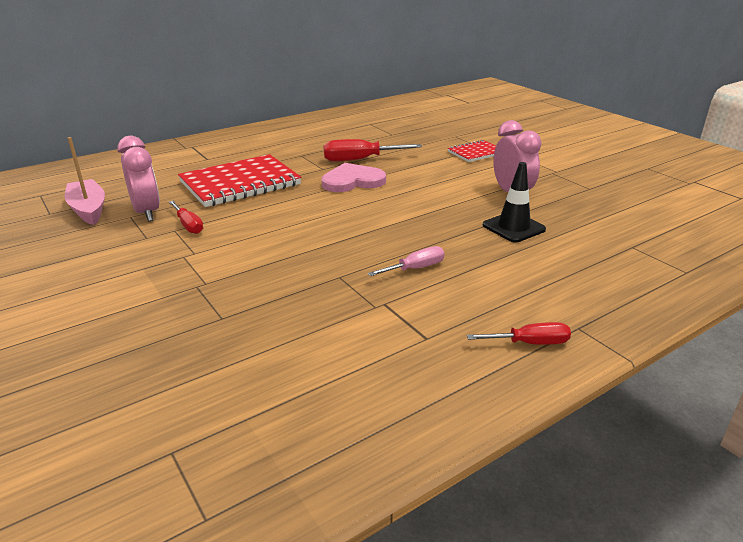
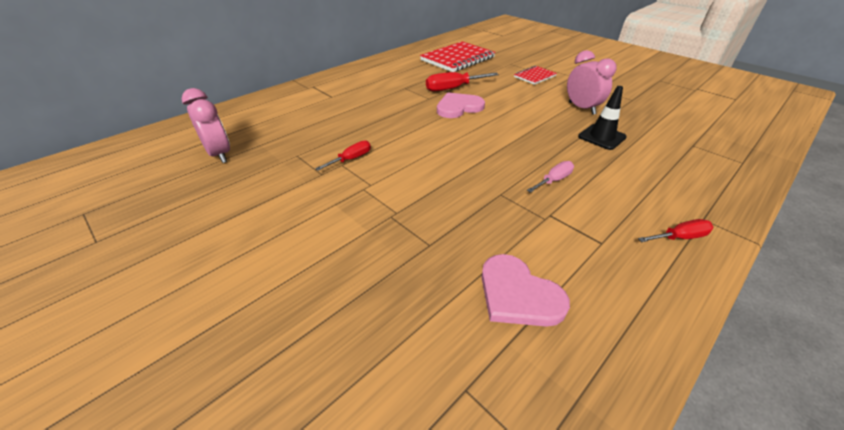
camera: 10 degrees left, 10 degrees up
pink boat [65,137,105,225] -> none
pink clock [117,136,160,222] -> pink clock moved to [182,88,230,163]
red screwdriver [169,201,203,234] -> red screwdriver turned 90 degrees counterclockwise [315,140,371,171]
red notebook [178,154,301,207] -> red notebook moved to [420,42,495,72]
none -> pink heart [481,254,570,327]

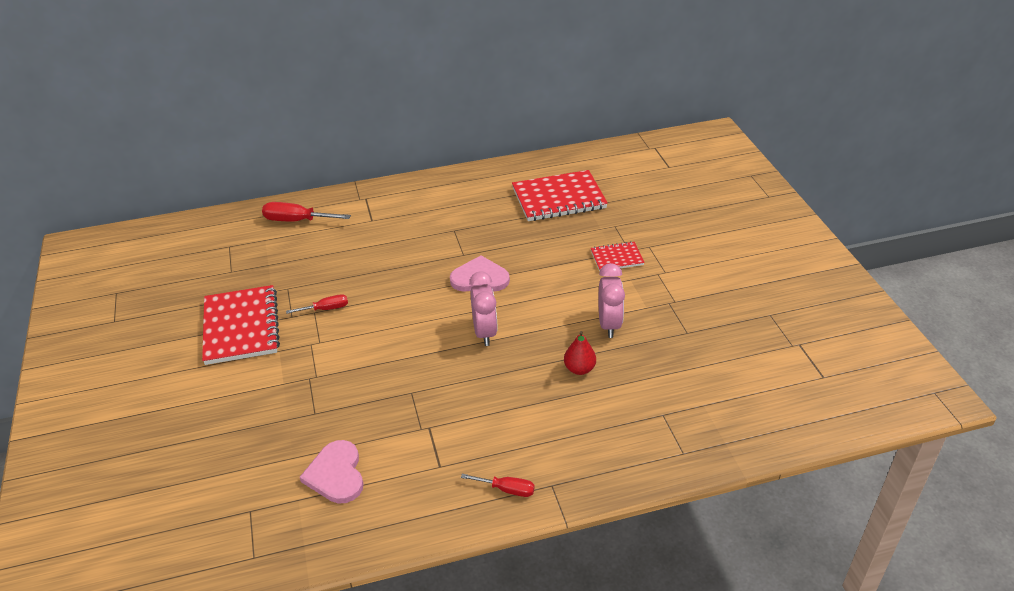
camera: 30 degrees right, 0 degrees up
pink clock [182,88,230,163] -> pink clock moved to [469,271,498,346]
red screwdriver [426,72,499,92] -> red screwdriver moved to [262,202,351,222]
pink screwdriver [527,161,574,193] -> none
black traffic cone [578,86,627,150] -> red pear [564,331,596,375]
none -> red notebook [202,285,280,365]

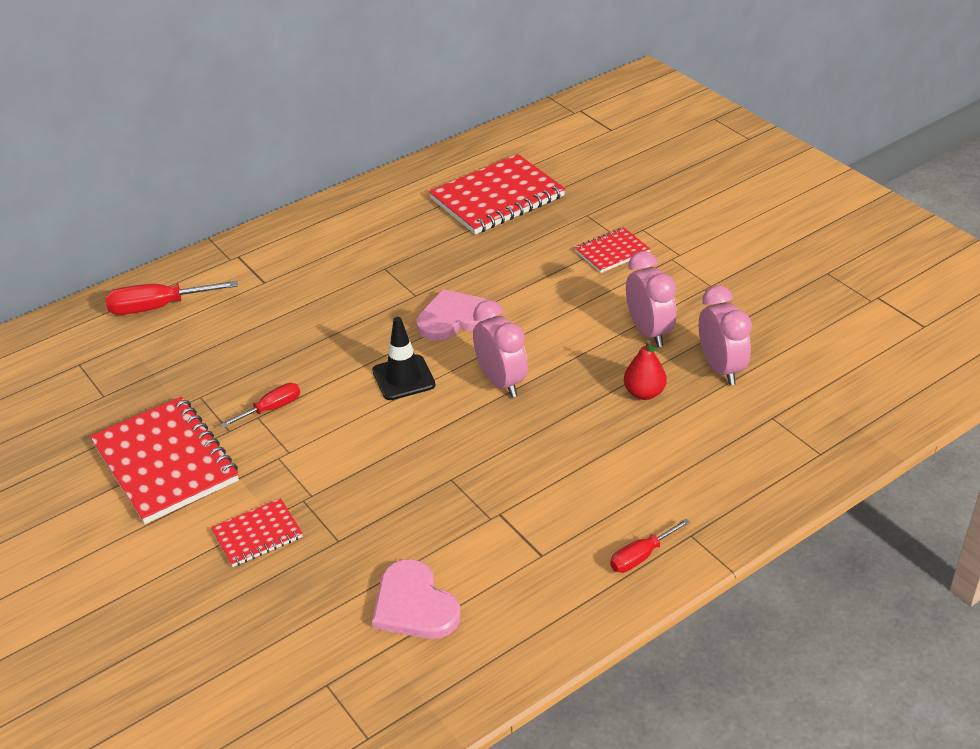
camera: 20 degrees left, 0 degrees up
red screwdriver [461,474,535,497] -> red screwdriver turned 150 degrees clockwise [610,518,690,573]
none -> red notebook [211,498,303,567]
none -> black traffic cone [372,317,435,400]
none -> pink clock [699,285,752,385]

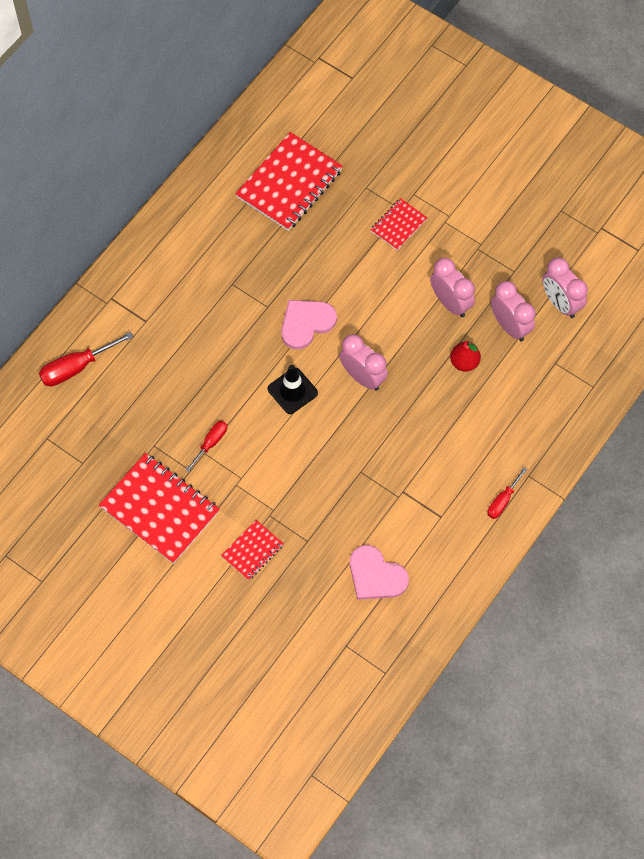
camera: 20 degrees left, 25 degrees up
none -> pink clock [542,258,588,318]

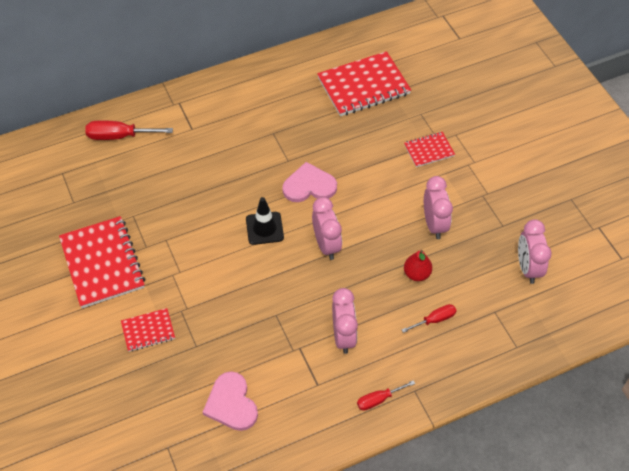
camera: 30 degrees right, 10 degrees down
red screwdriver [186,421,227,472] -> red screwdriver moved to [401,304,456,333]
pink clock [491,281,536,341] -> pink clock moved to [332,288,358,354]

